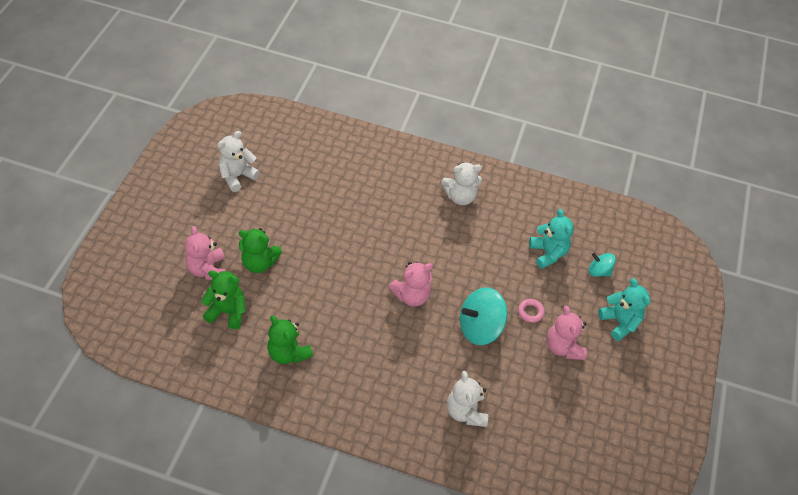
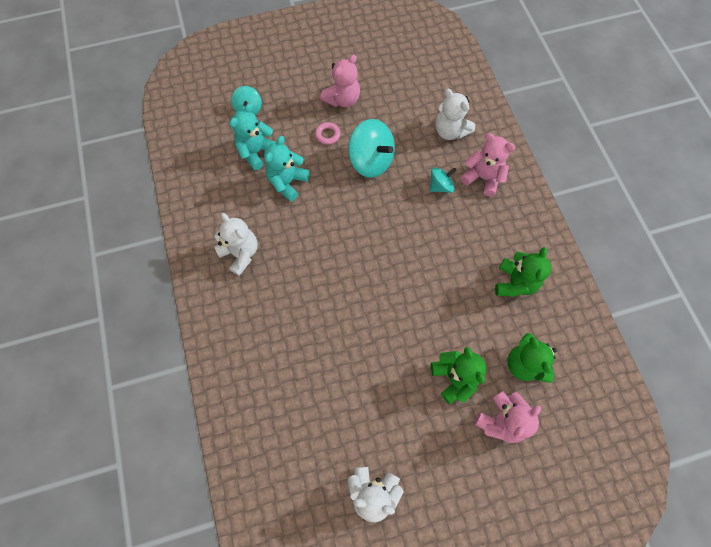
camera: 120 degrees left, 15 degrees up
pink teddy bear [389,262,433,307] -> pink teddy bear moved to [460,133,515,196]
white teddy bear [447,371,488,427] -> white teddy bear turned 90 degrees clockwise [435,89,475,140]
turquoise teddy bear [598,278,651,341] -> turquoise teddy bear moved to [264,136,310,201]
none -> turquoise spinning top [430,167,456,193]

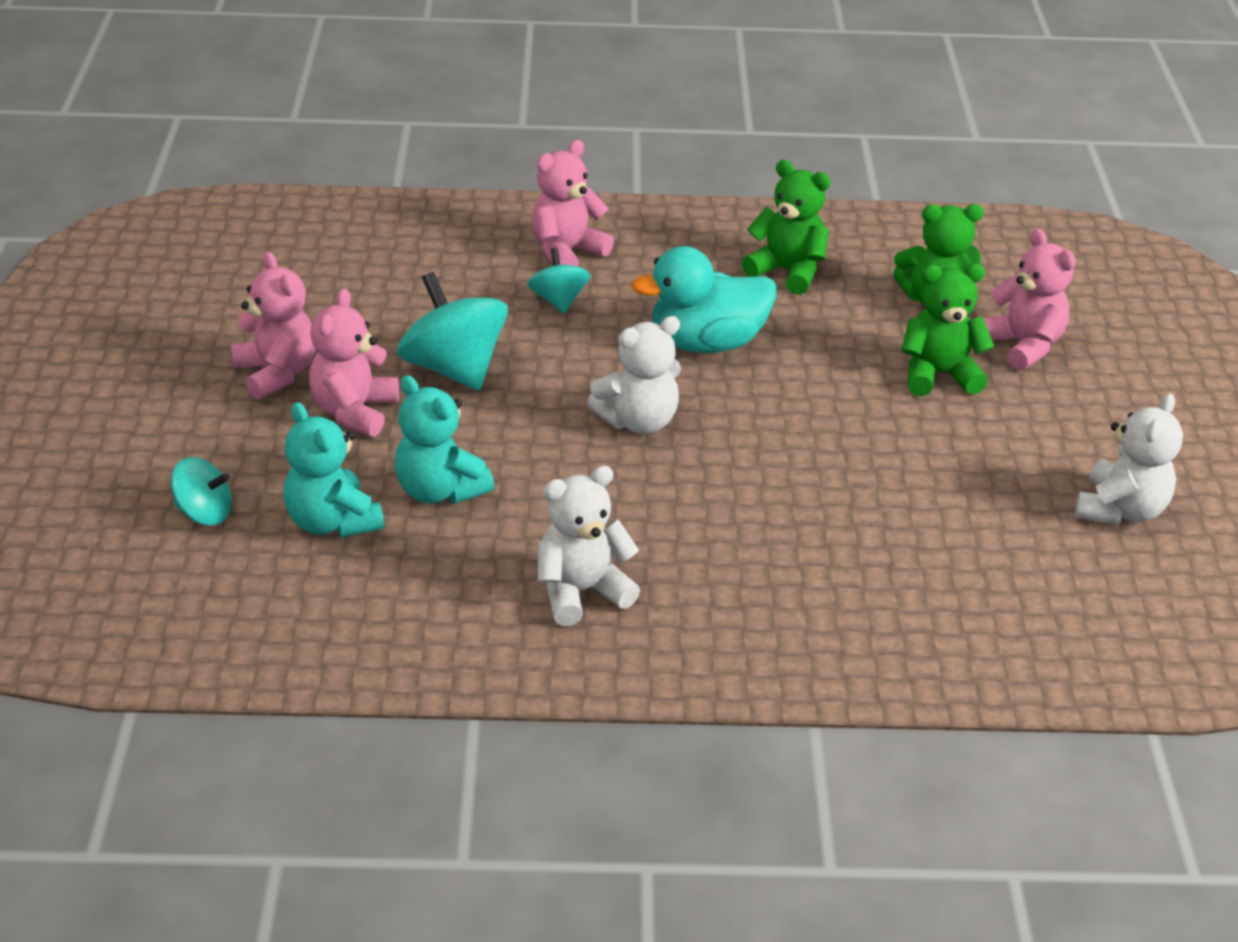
camera: 75 degrees left, 30 degrees down
pink ring [315,122,341,145] -> pink teddy bear [309,288,399,437]
turquoise spinning top [348,119,395,178] -> turquoise spinning top turned 90 degrees counterclockwise [397,272,508,391]
white teddy bear [435,89,475,140] -> white teddy bear moved to [587,316,681,434]
none -> turquoise duck [631,246,776,353]

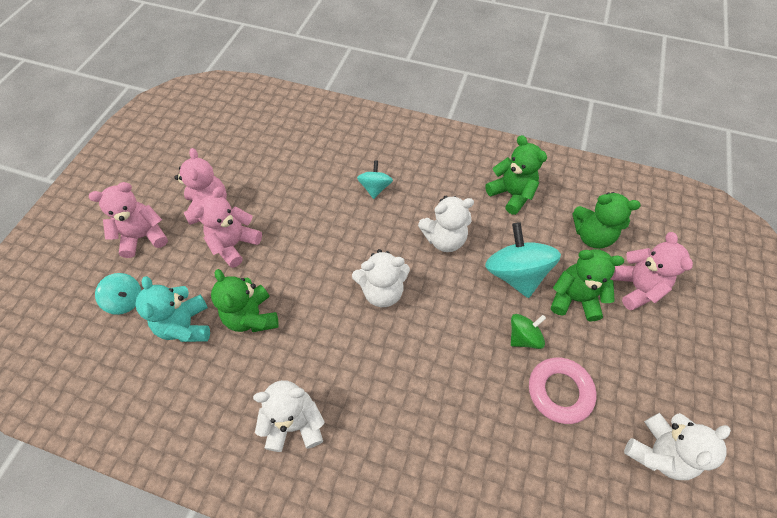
camera: 20 degrees right, 20 degrees up
turquoise teddy bear [395,375,494,504] -> green teddy bear [211,269,279,332]
turquoise spinning top [397,272,508,391] -> turquoise spinning top moved to [485,222,561,298]
pink teddy bear [531,140,614,267] -> pink teddy bear moved to [89,182,168,258]
turquoise duck [631,246,776,353] -> white teddy bear [418,196,474,252]
none -> green spinning top [511,314,546,349]
none -> pink ring [529,358,596,424]

